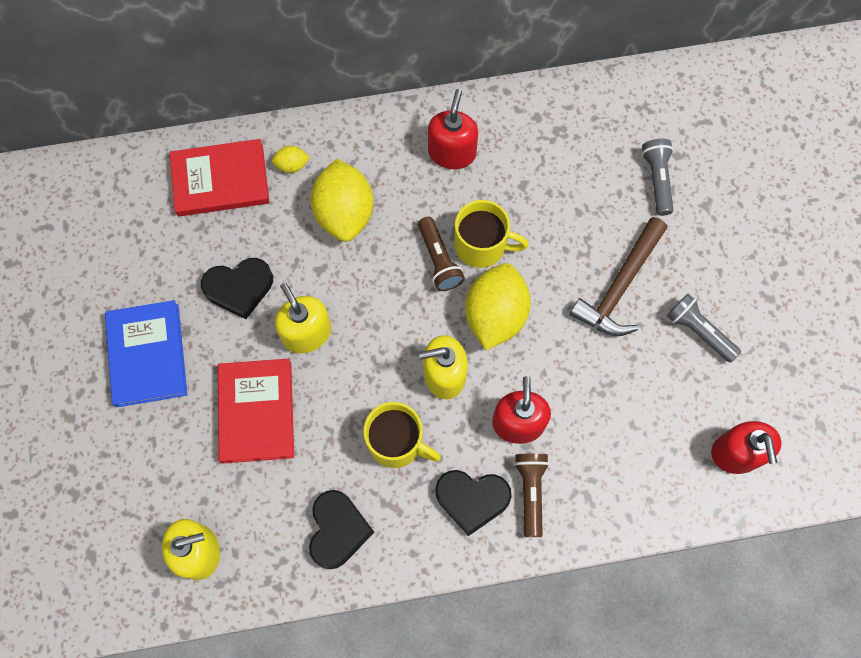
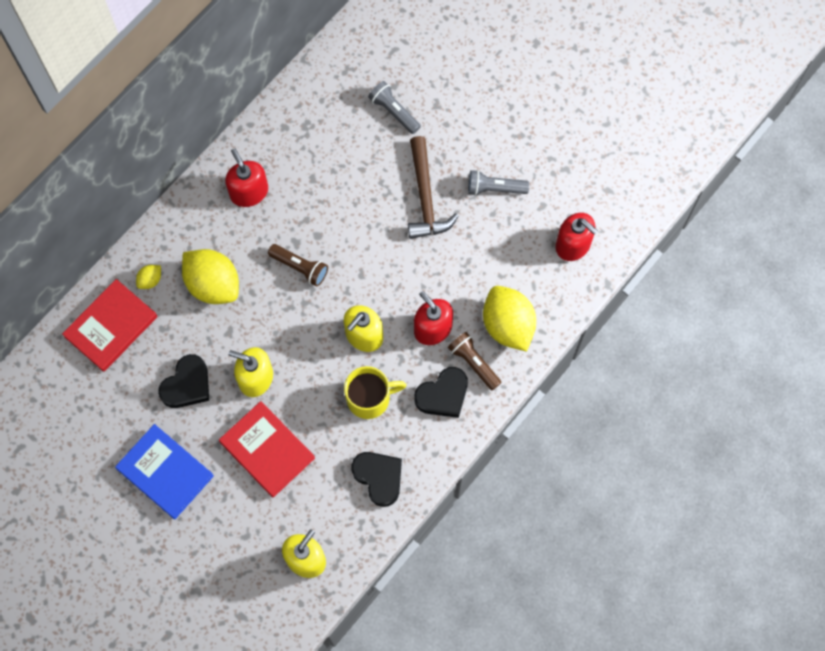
camera: 40 degrees left, 0 degrees up
yellow mug [454,200,529,268] -> none
yellow lemon [465,263,531,350] -> yellow lemon moved to [483,286,536,352]

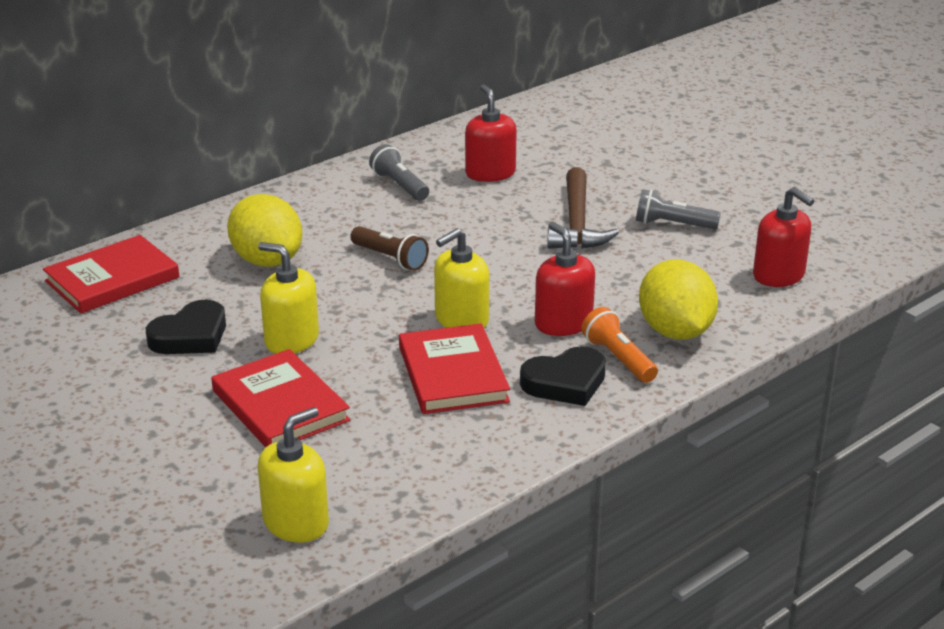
camera: 10 degrees right, 40 degrees down
blue book [115,424,214,519] -> none
yellow lemon [136,265,161,289] -> none
red soap dispenser [225,148,268,207] -> red soap dispenser moved to [465,85,517,182]
yellow mug [344,366,406,419] -> red book [399,323,510,414]
black heart [351,452,402,507] -> none
grey flashlight [368,81,421,134] -> grey flashlight moved to [369,144,429,201]
brown flashlight [448,332,502,391] -> orange flashlight [581,307,658,383]

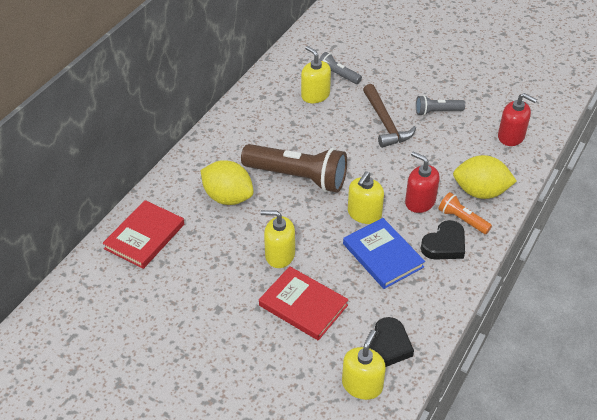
camera: 20 degrees left, 15 degrees up
black heart [146,300,226,354] -> black heart moved to [369,317,414,367]
brown flashlight [350,226,429,271] -> brown flashlight [241,144,347,193], size x2.01
grey flashlight [369,144,429,201] -> grey flashlight moved to [319,52,362,84]
red book [399,323,510,414] -> blue book [343,218,425,289]
red soap dispenser [465,85,517,182] -> yellow soap dispenser [301,46,331,103]
yellow lemon [639,259,718,340] -> yellow lemon turned 45 degrees counterclockwise [453,155,517,199]

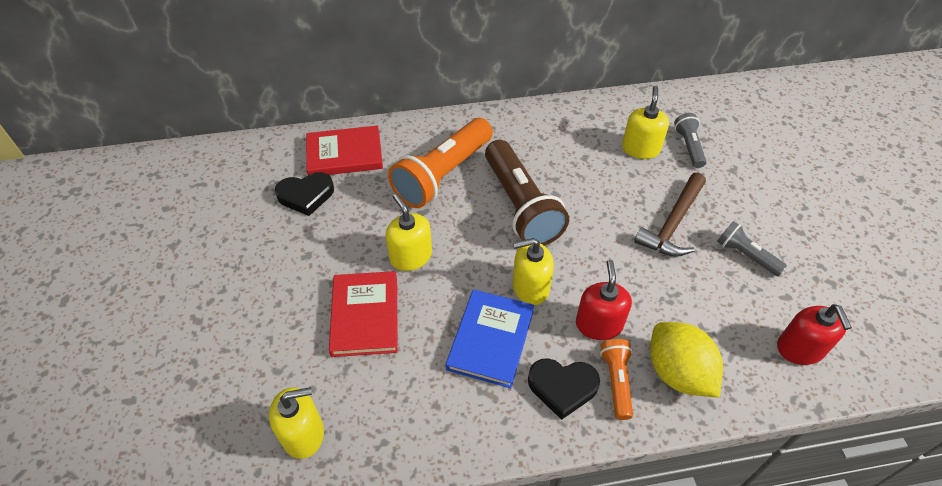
camera: 50 degrees right, 5 degrees up
yellow lemon [200,160,254,205] -> orange flashlight [388,118,493,208]
black heart [369,317,414,367] -> black heart moved to [275,172,334,216]

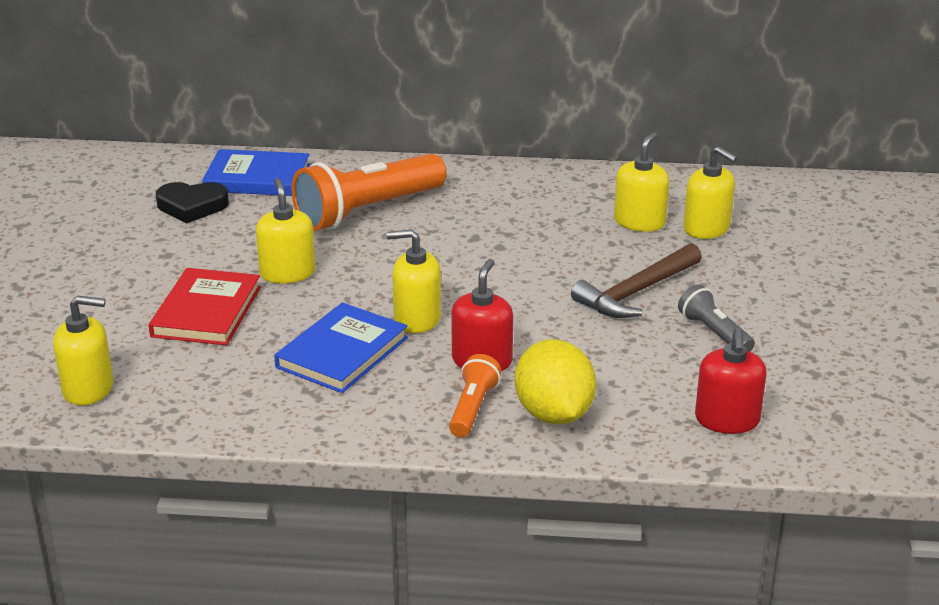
camera: 15 degrees right, 20 degrees down
red book [306,125,383,175] -> blue book [202,149,310,196]
brown flashlight [485,140,569,246] -> none
black heart [528,358,600,420] -> none
grey flashlight [674,113,706,168] -> yellow soap dispenser [684,146,738,239]

